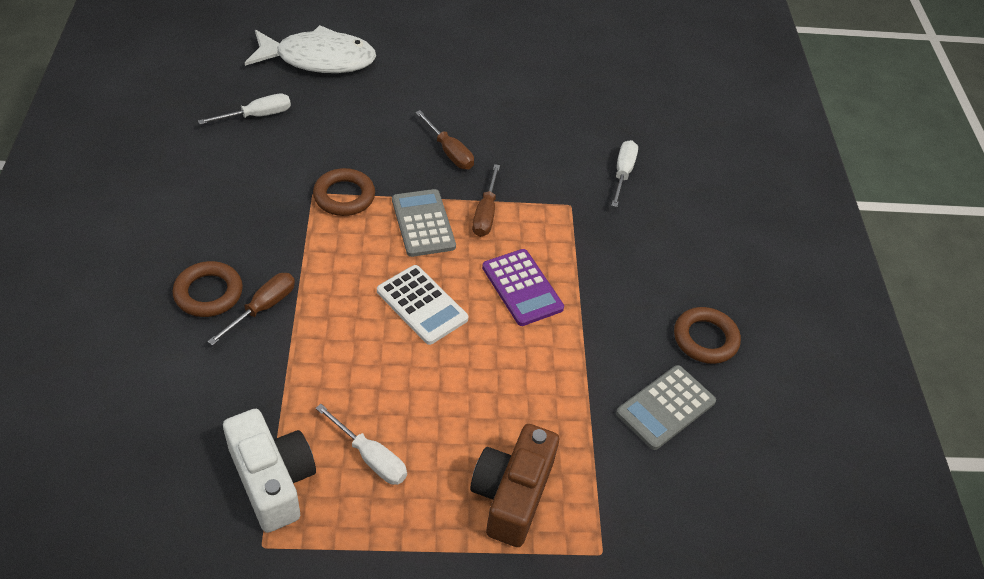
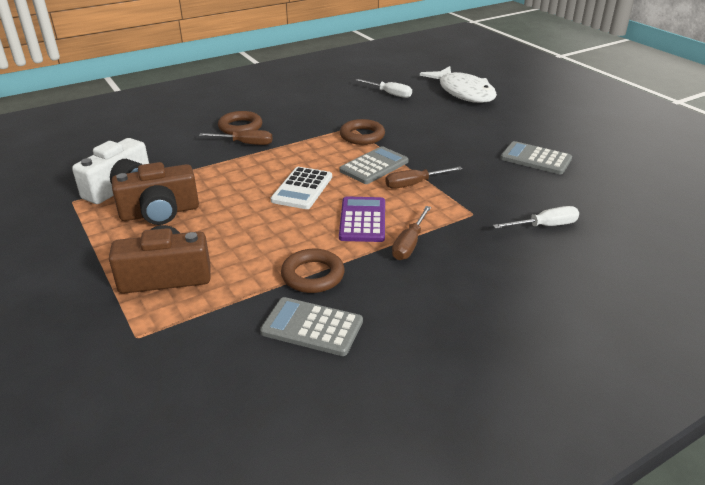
camera: 65 degrees right, 15 degrees down
white screwdriver [316,404,407,485] -> brown camera [112,162,199,225]
brown screwdriver [415,110,474,169] -> brown screwdriver moved to [392,206,431,260]
purple calculator [482,249,564,326] -> purple calculator turned 150 degrees clockwise [339,197,385,242]
brown ring [674,307,741,364] -> brown ring moved to [281,249,345,293]
none -> grey calculator [500,141,572,174]

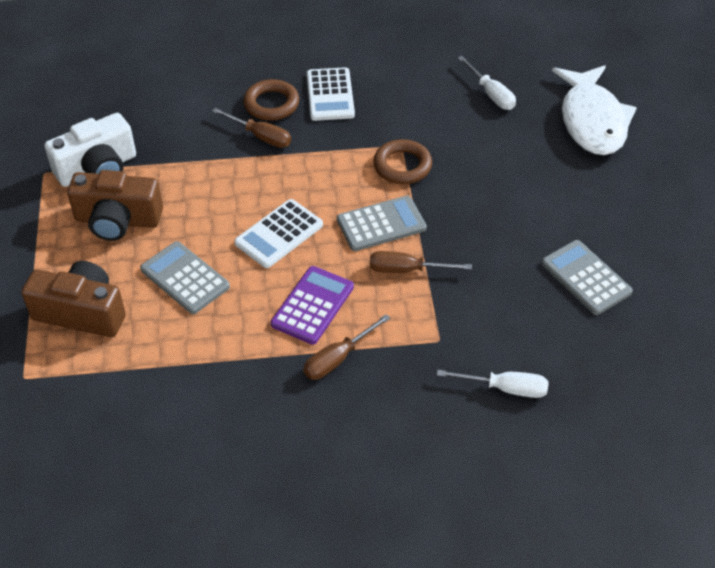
camera: 25 degrees right, 15 degrees up
grey calculator [260,297,363,356] -> grey calculator moved to [140,241,230,314]
brown ring [281,249,345,293] -> none
none -> white calculator [307,67,355,121]

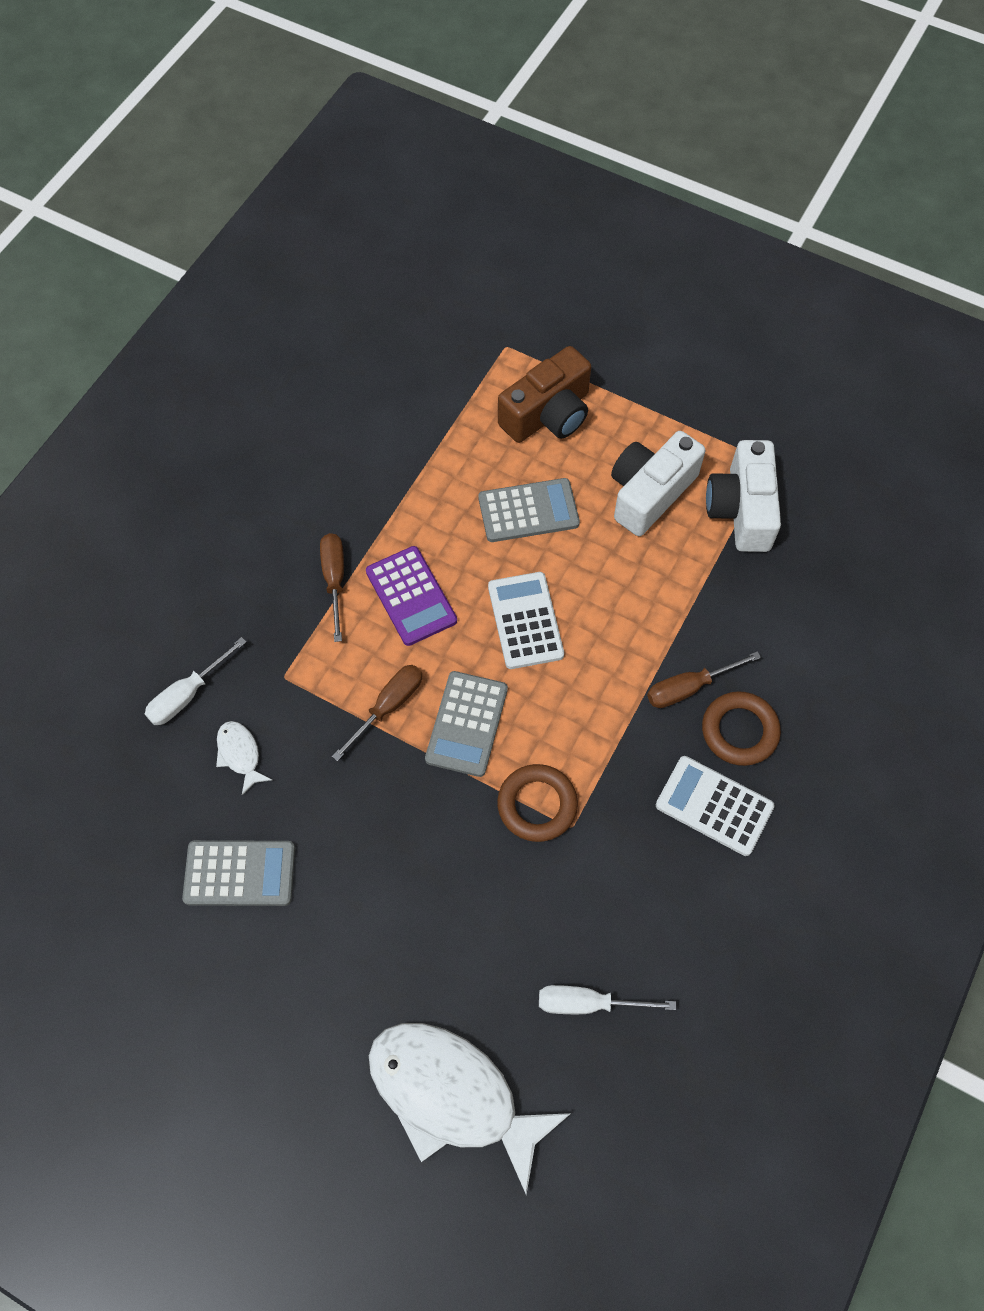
camera: 125 degrees right, 15 degrees up
brown camera [67,170,163,241] -> white camera [611,431,705,536]
none -> white fish [216,721,272,795]

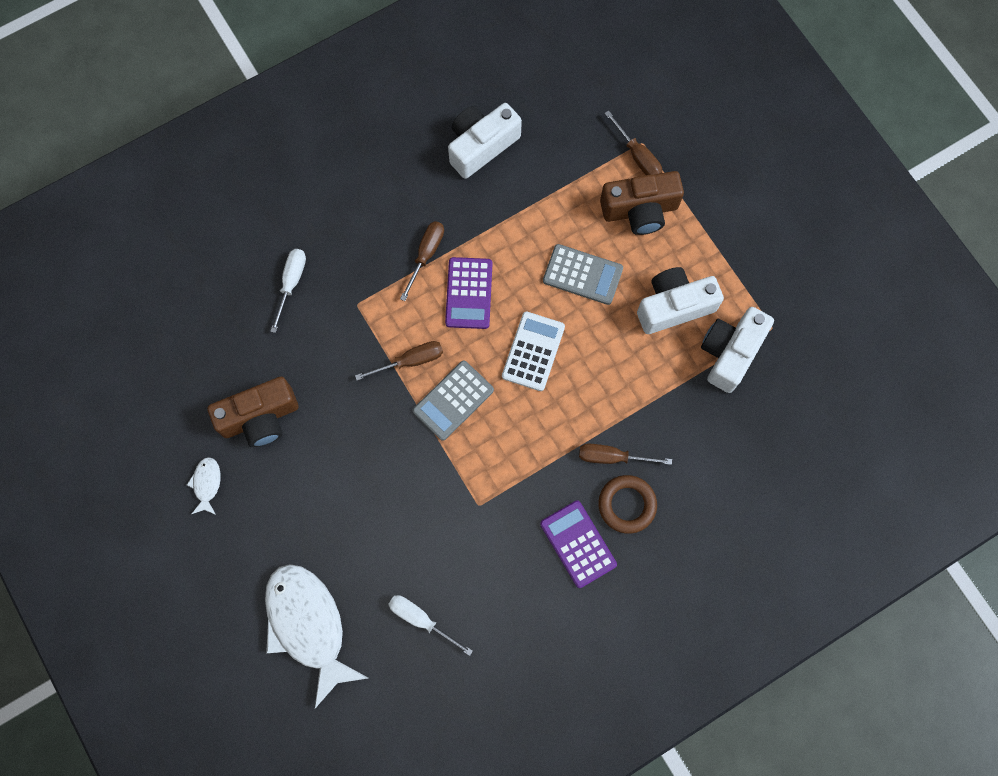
camera: 30 degrees right, 10 degrees up
white screwdriver [145,637,246,725] -> white screwdriver turned 120 degrees clockwise [270,249,306,333]
grey calculator [182,840,295,906] -> brown camera [207,377,298,447]
white fish [216,721,272,795] -> white fish moved to [187,457,221,515]
brown ring [497,764,578,842] -> none
white calculator [656,756,775,856] -> purple calculator [540,500,617,588]
none -> white camera [448,103,522,179]
none -> brown screwdriver [604,110,662,175]

